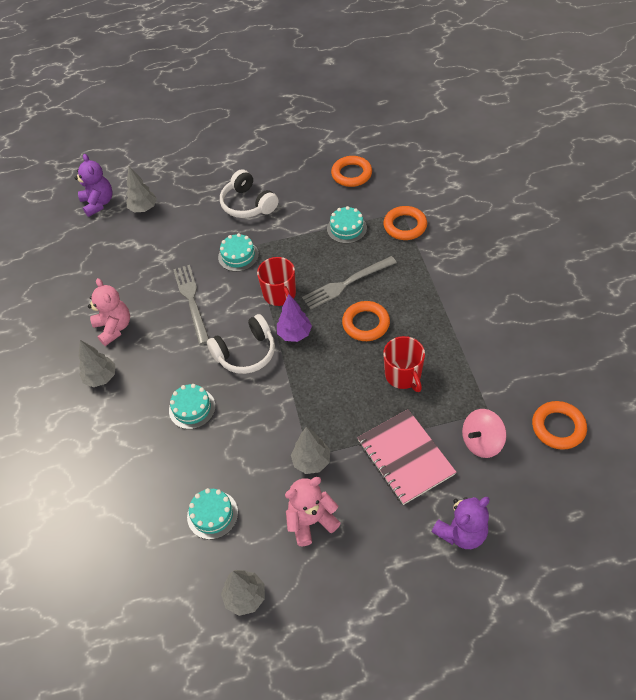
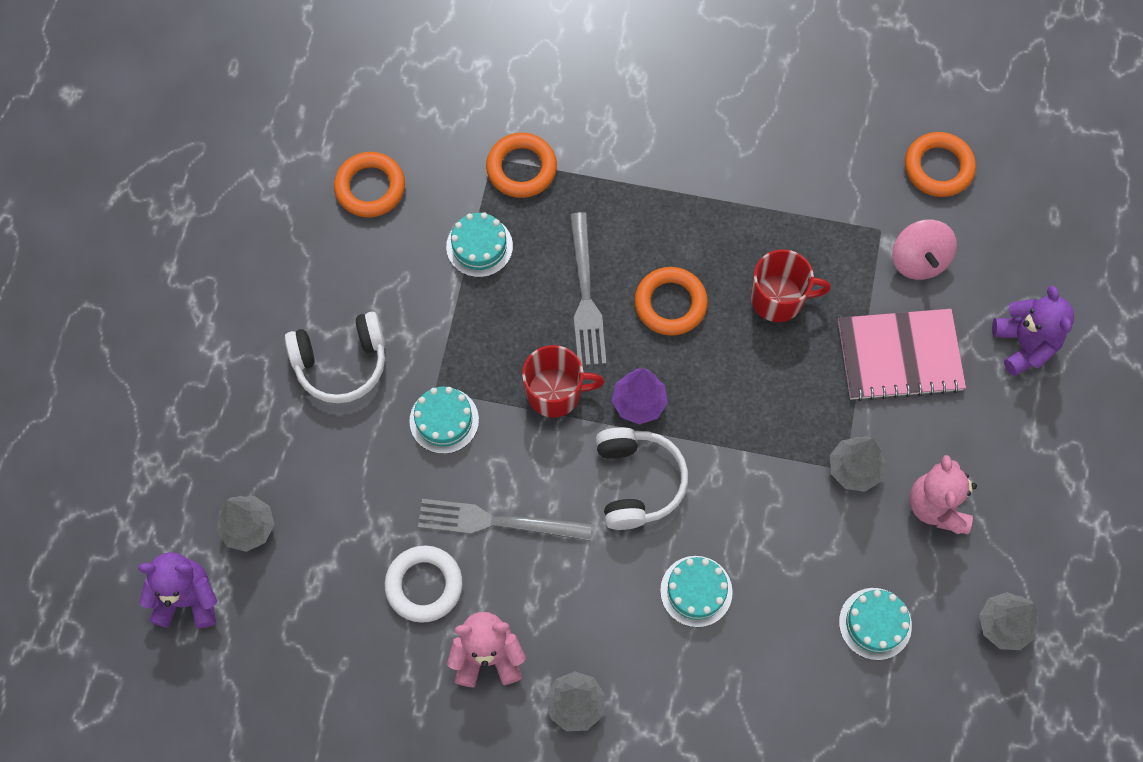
camera: 70 degrees left, 15 degrees up
none -> white ring [385,546,463,623]

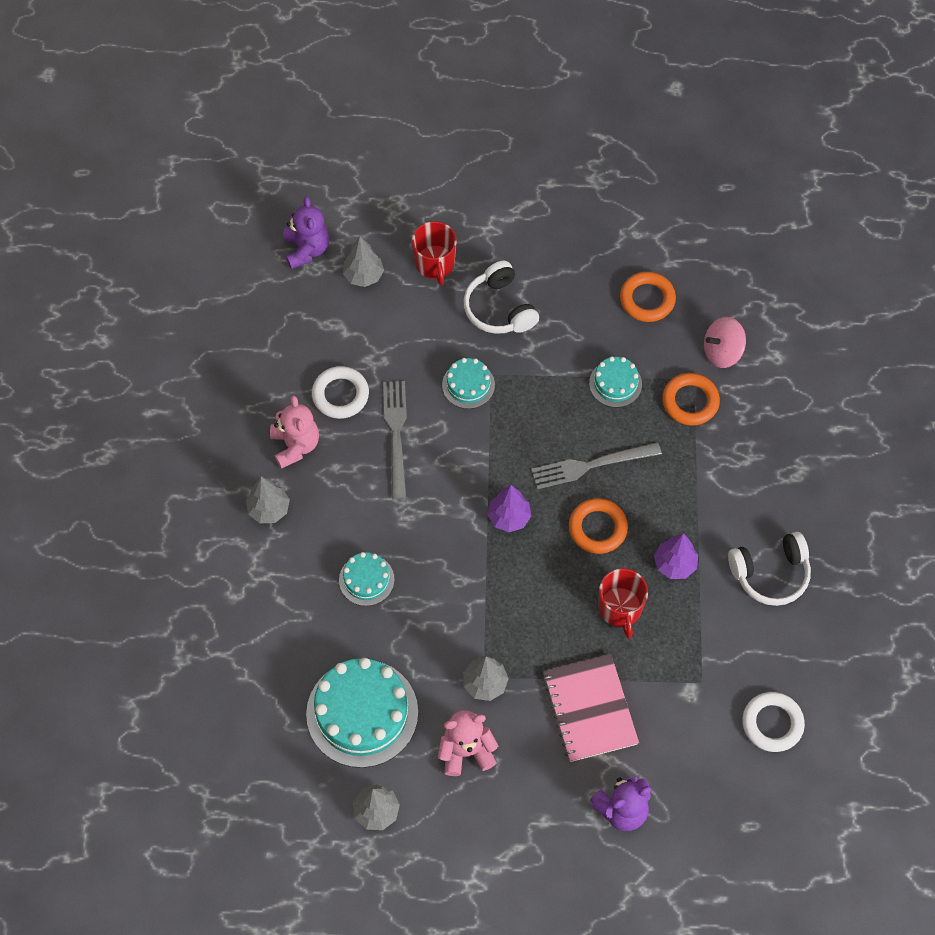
camera: 80 degrees right, 5 degrees down
red mug [522,345,604,418] -> red mug moved to [412,221,457,285]
white headphones [596,427,688,530] -> white headphones moved to [728,532,811,606]
turquoise cake [839,588,912,660] -> turquoise cake [306,658,418,768], size x1.95
pink spinning top [892,219,957,280] -> pink spinning top moved to [704,317,746,368]
orange ring [905,132,976,197] -> white ring [743,692,805,752]
none -> purple tree [654,533,698,579]

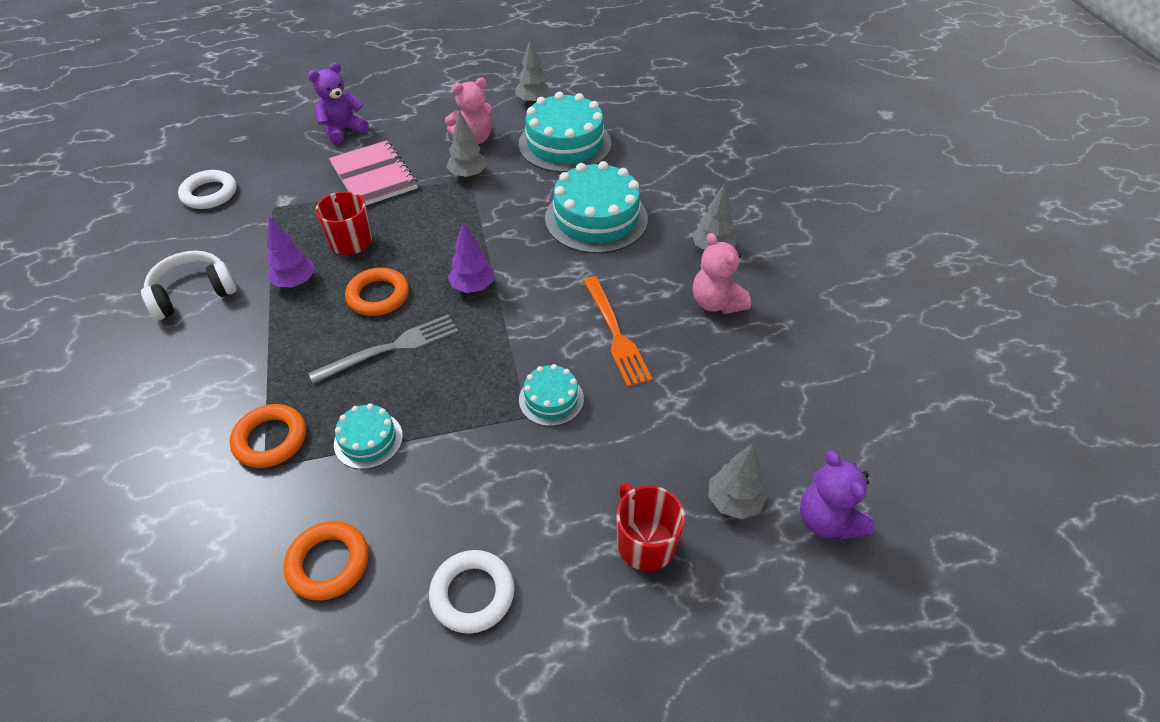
camera: 165 degrees right, 15 degrees down
white ring [312,366,369,419] -> white ring moved to [429,550,515,634]
turquoise cake [339,552,394,606] -> turquoise cake [545,161,648,254], size x1.95
grey fork [383,381,407,499] -> orange fork [583,276,652,387]
white headphones [463,261,539,334] -> none
pink spinning top [704,317,746,368] -> none

